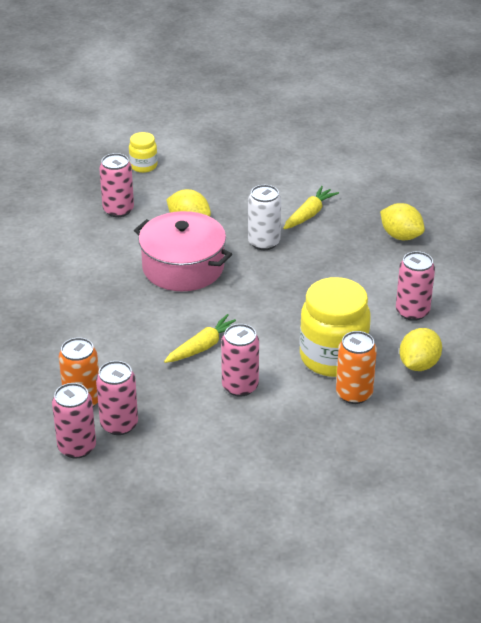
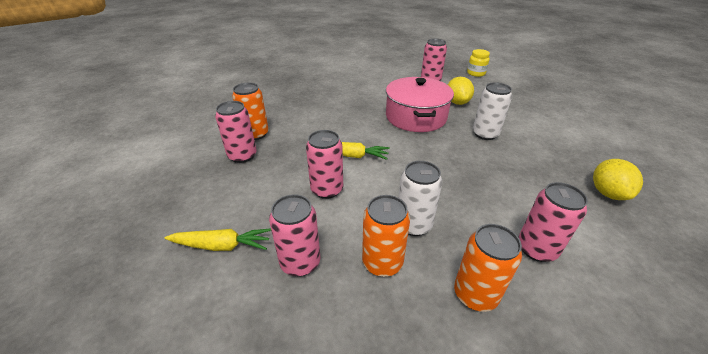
camera: 55 degrees right, 0 degrees up
pink can [52,383,96,458] -> pink can moved to [269,194,321,276]
yellow carrot [283,186,339,229] -> yellow carrot moved to [164,229,271,251]
yellow jar [299,277,371,377] -> white can [398,161,443,236]
yellow lemon [400,328,442,371] -> orange can [454,224,522,312]

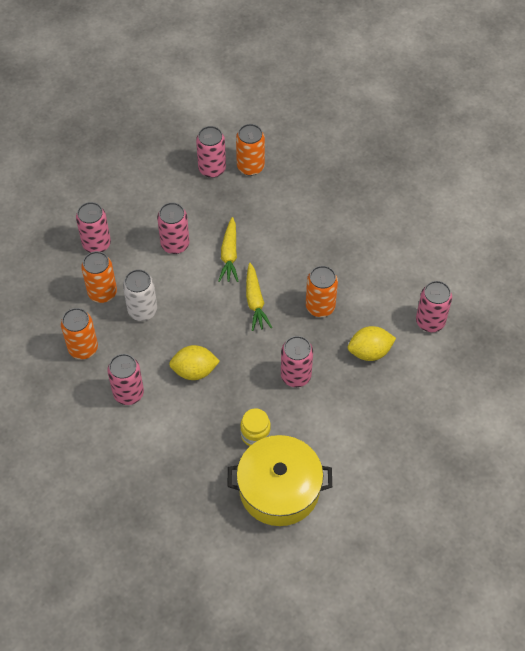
camera: 80 degrees right, 20 degrees up
yellow carrot [164,229,271,251] -> yellow carrot moved to [246,263,272,331]
pink pot [386,77,454,132] -> orange can [306,266,338,317]
yellow jar [467,49,490,77] -> yellow jar moved to [240,408,271,446]
white can [473,82,512,140] -> pink can [281,336,313,387]
yellow lemon [593,159,643,200] -> yellow lemon moved to [169,345,220,380]
none -> yellow pot [227,435,332,526]

